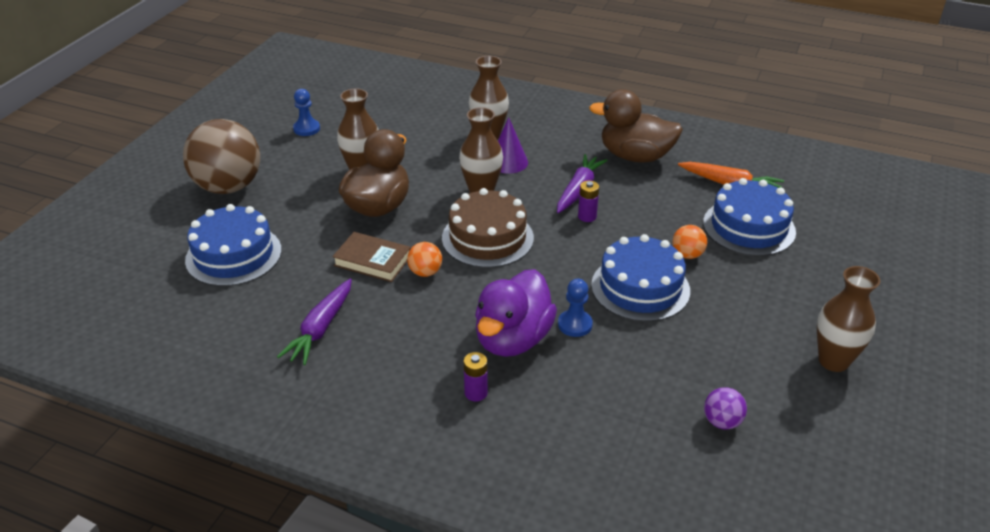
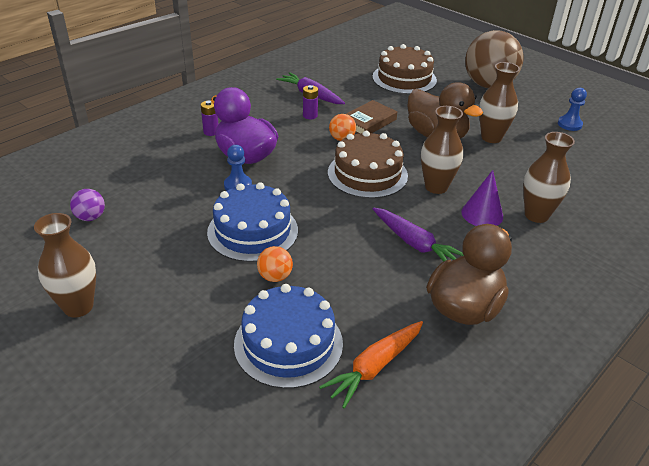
camera: 110 degrees right, 0 degrees up
blue cake [185,204,282,286] -> brown cake [372,44,437,94]
purple battery [578,181,599,222] -> purple battery moved to [303,85,318,119]

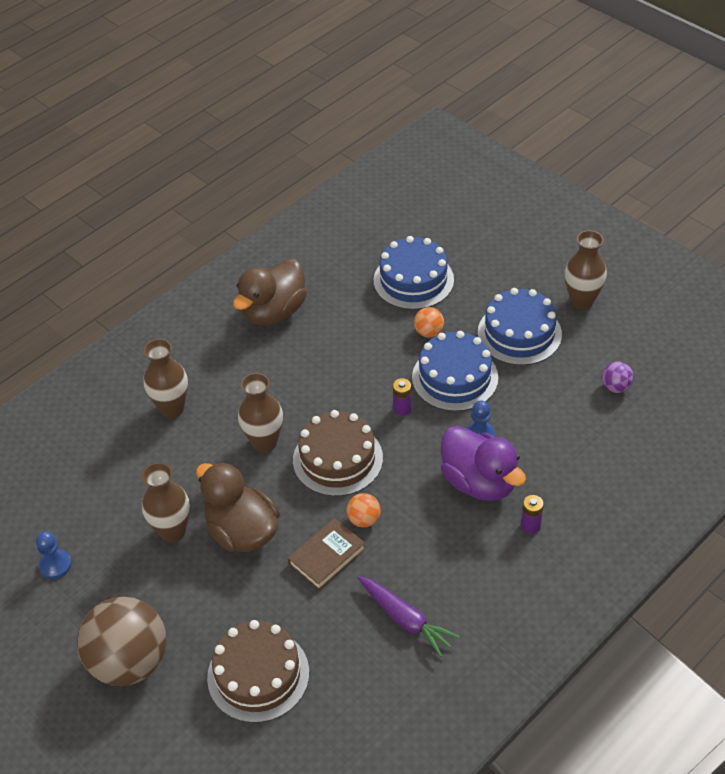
camera: 175 degrees left, 10 degrees up
purple battery [303,85,318,119] -> purple battery moved to [393,378,412,416]
orange carrot [319,321,423,408] -> none
purple carrot [373,207,464,262] -> none
purple cone [461,170,503,226] -> none
none -> blue cake [478,288,562,365]

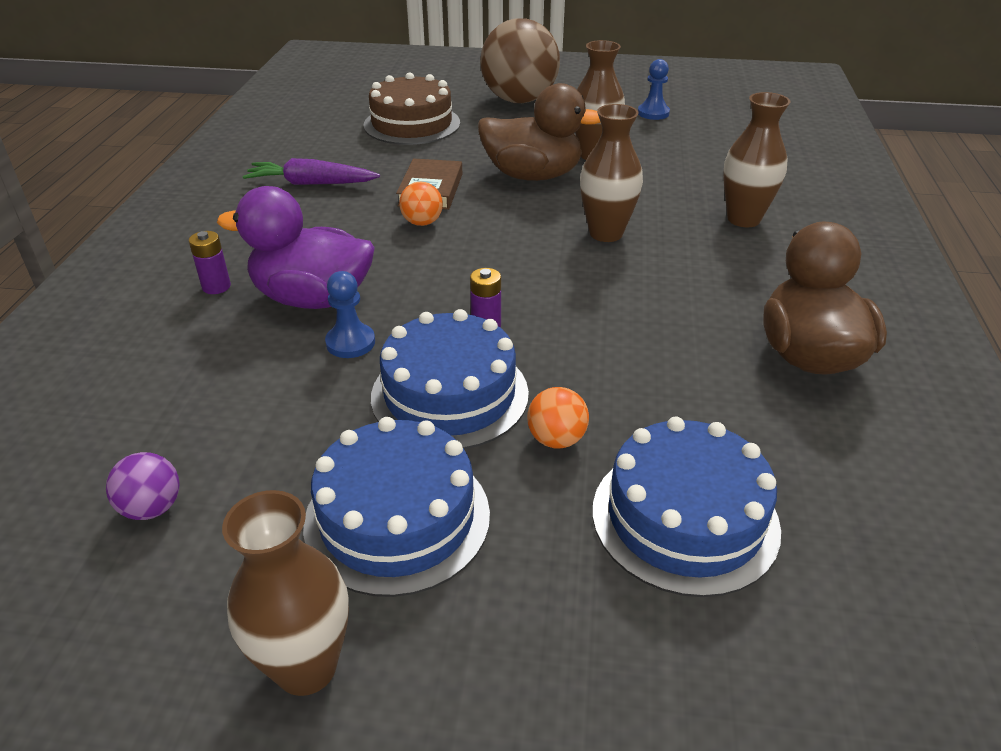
camera: 140 degrees right, 10 degrees down
brown cake [293,410,383,496] -> none

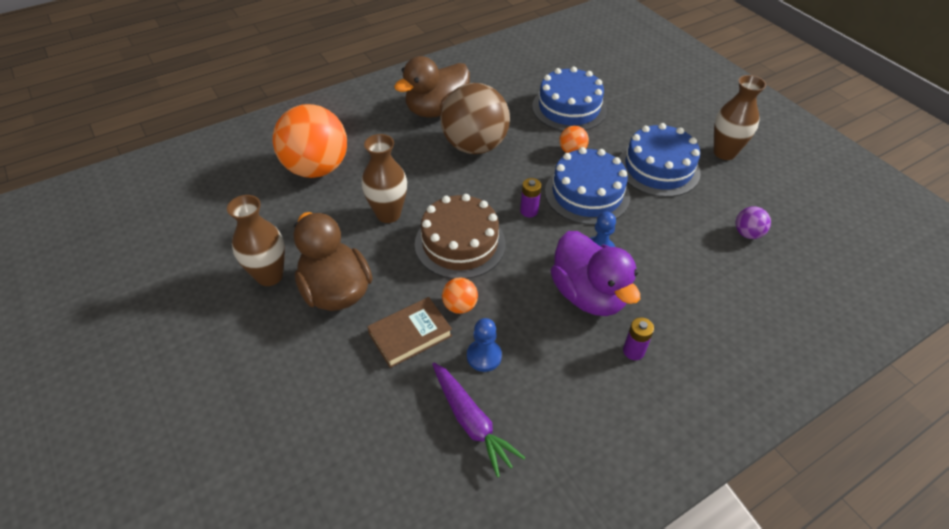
camera: 130 degrees left, 10 degrees up
brown cake [363,72,460,145] -> brown cake moved to [415,194,506,279]
brown ball [480,18,560,103] -> brown ball moved to [440,83,510,154]
blue pawn [638,59,670,120] -> blue pawn moved to [467,318,502,372]
brown vase [723,92,790,227] -> orange ball [272,104,347,178]

